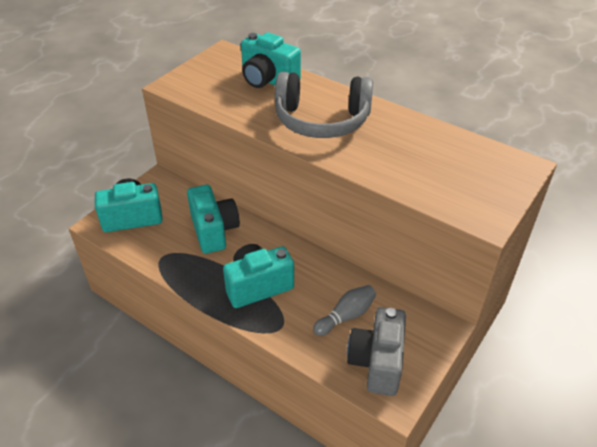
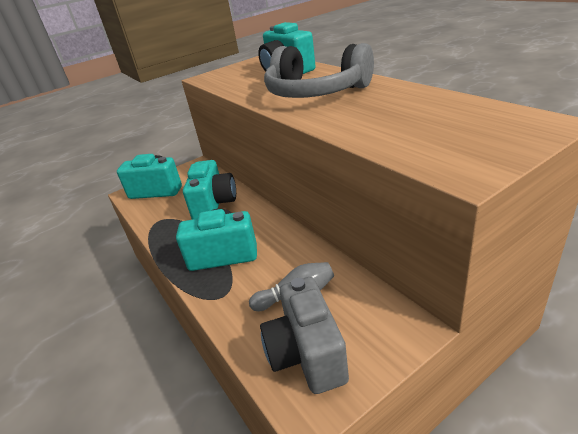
camera: 25 degrees right, 10 degrees down
grey camera [347,307,406,396] -> grey camera turned 45 degrees counterclockwise [260,277,349,394]

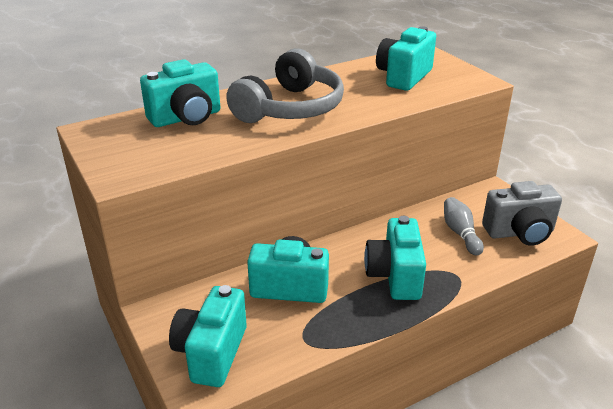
camera: 90 degrees left, 0 degrees up
none -> turquoise camera [376,26,436,91]

